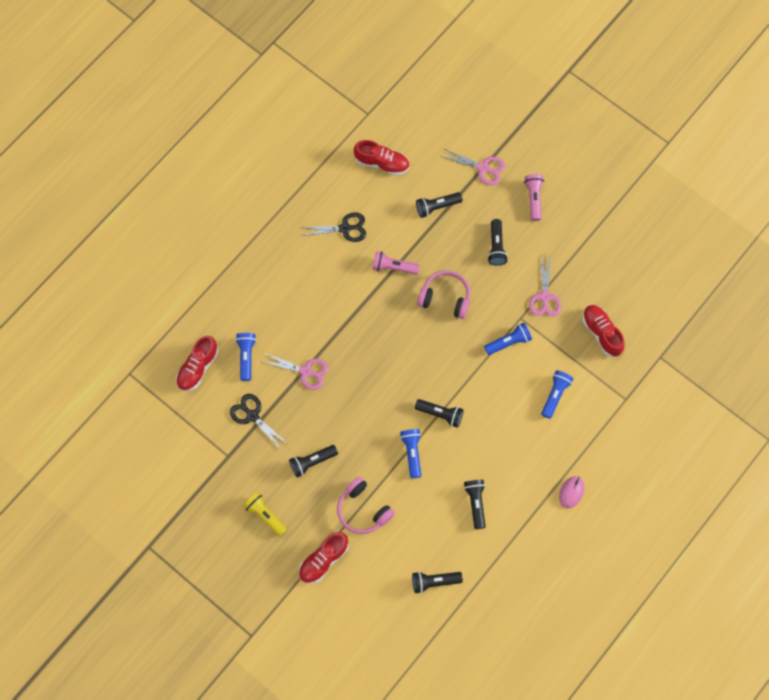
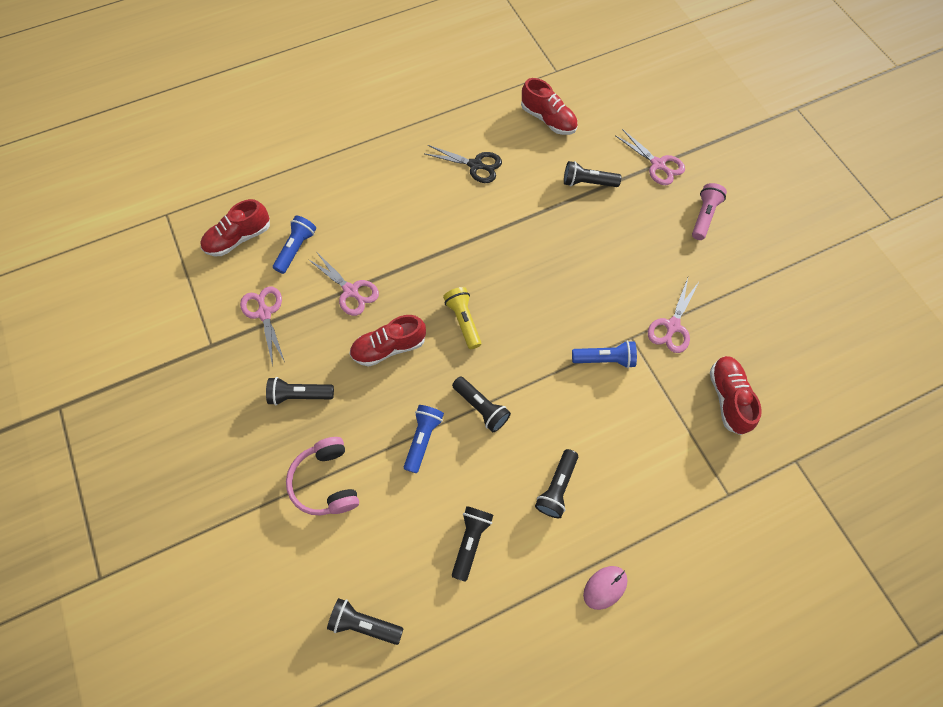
camera: 25 degrees right, 5 degrees down
black scissors [230,394,288,449] -> pink scissors [240,287,285,366]
yellow flashlight [243,492,287,536] -> yellow flashlight moved to [443,287,481,349]
red shoe [299,532,349,584] -> red shoe moved to [349,315,426,367]
pink flashlight [372,251,420,275] -> none
pink headphones [417,270,470,319] -> none
black flashlight [487,219,508,266] -> black flashlight moved to [535,449,578,518]
blue flashlight [541,370,573,419] -> none

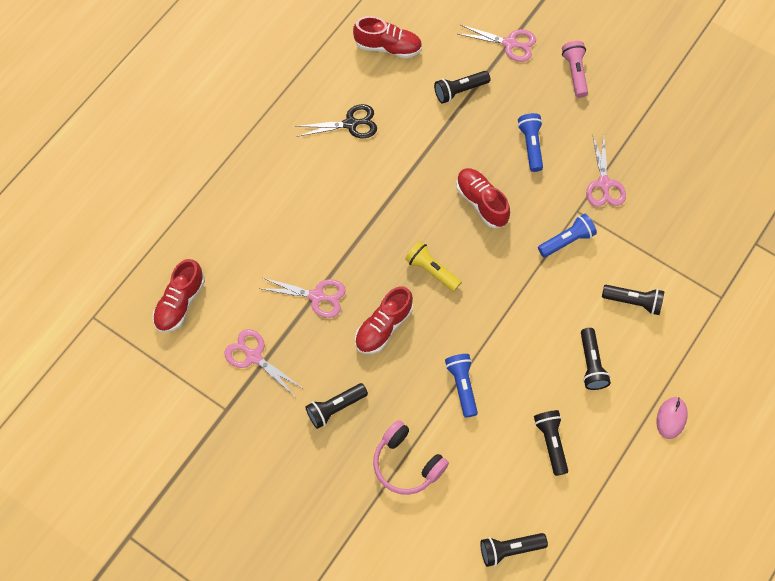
camera: 30 degrees left, 0 degrees up
blue flashlight [273,216,316,274] -> blue flashlight moved to [518,113,543,172]
black flashlight [452,376,511,432] -> black flashlight moved to [602,285,665,315]
red shoe [710,356,762,435] -> red shoe moved to [456,168,510,228]

